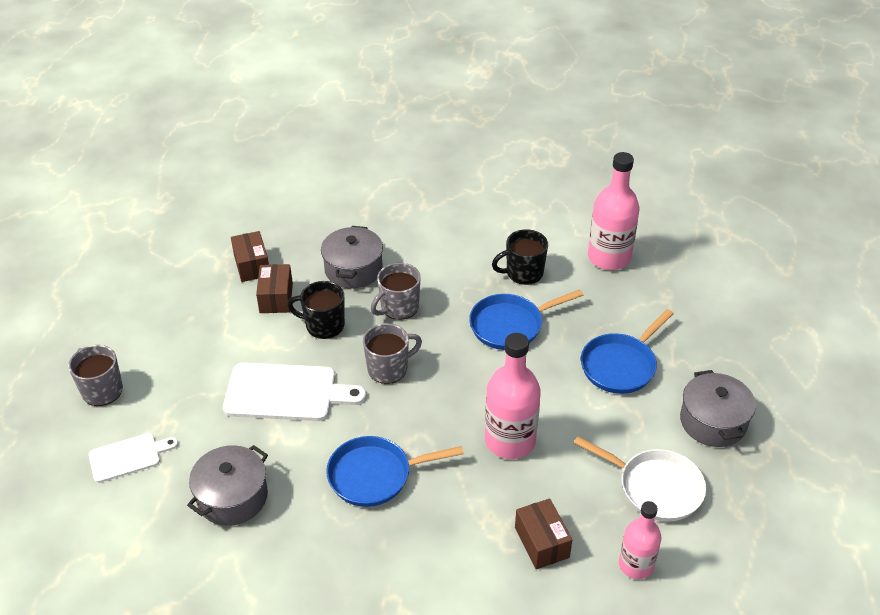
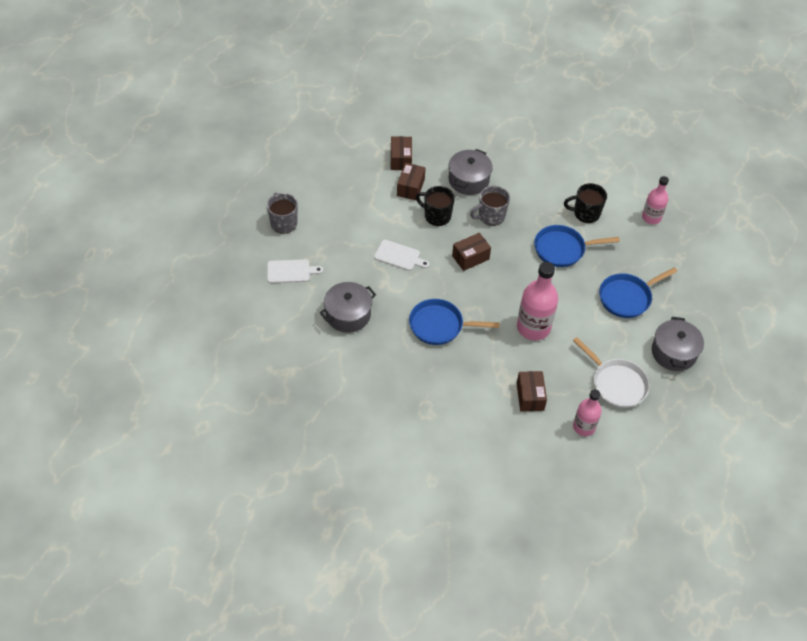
camera: 15 degrees right, 10 degrees up
white cutting board [223,363,366,421] -> white cutting board [374,240,430,271], size x0.59
grey mug [363,323,422,384] -> brown box [452,233,491,271]
pink bottle [588,152,640,270] -> pink bottle [642,176,669,224], size x0.62

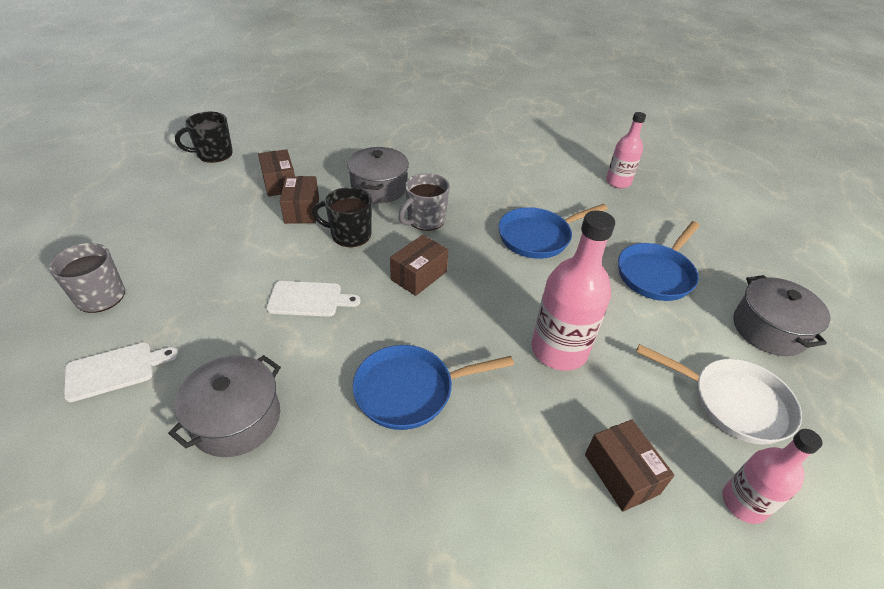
camera: 20 degrees left, 10 degrees down
black mug [564,183,607,223] -> black mug moved to [175,112,233,163]

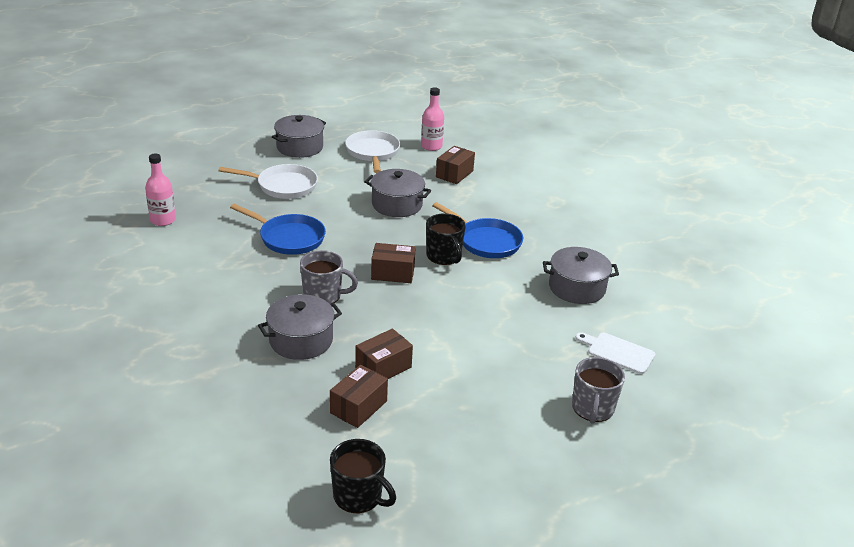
camera: 125 degrees left, 10 degrees down
white cutting board [266,281,360,317] -> none
black mug [312,187,372,247] -> black mug moved to [426,214,466,265]
pink bottle [531,210,615,371] -> grey pot [365,169,431,217]
blue pan [618,221,700,301] -> white pan [218,164,318,199]

